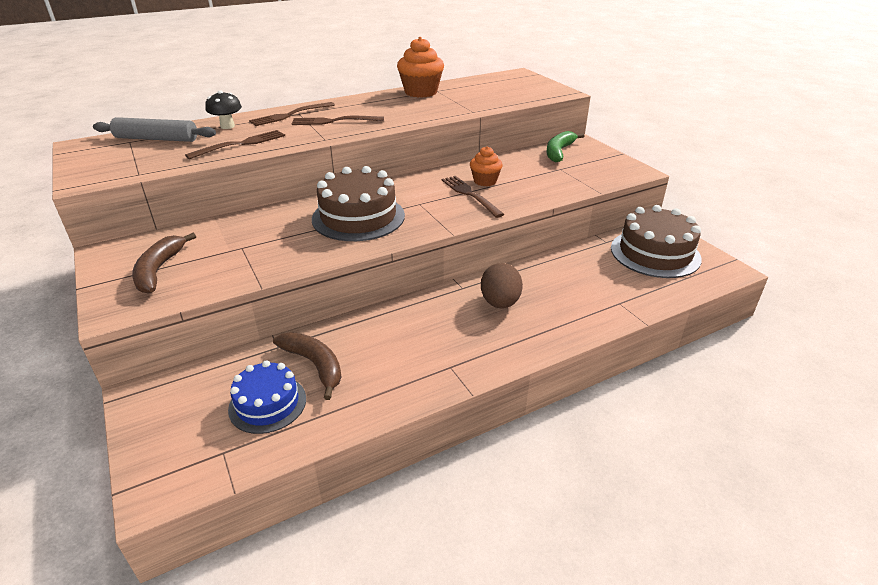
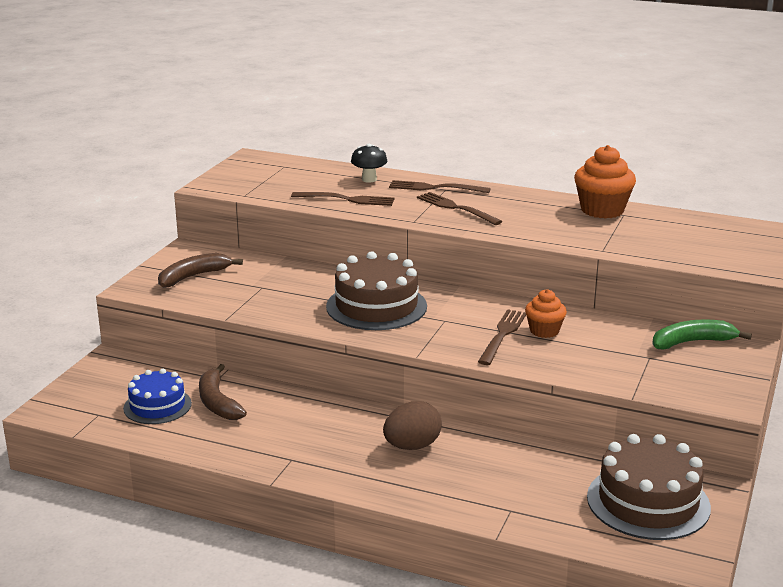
camera: 50 degrees right, 10 degrees down
grey rolling pin [93,117,216,142] -> none
brown banana [273,332,341,400] -> brown banana turned 150 degrees clockwise [199,364,247,420]

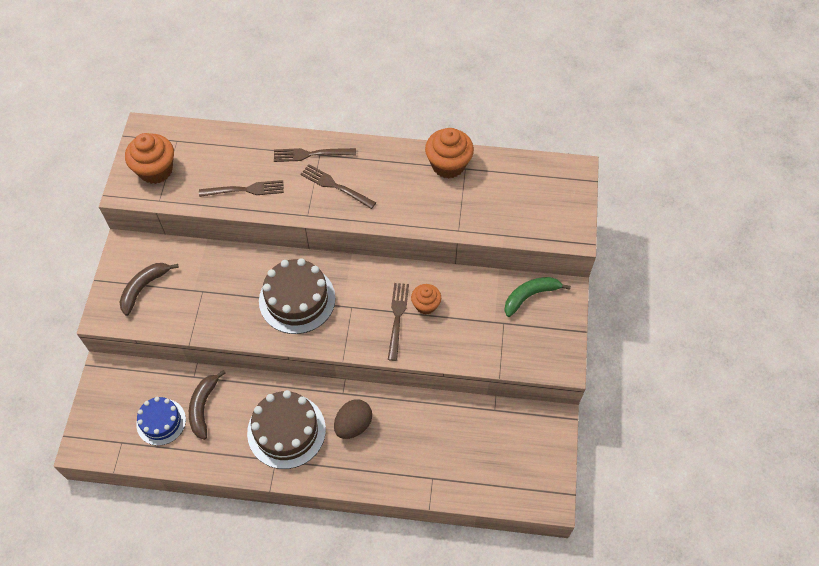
camera: 15 degrees left, 35 degrees up
brown banana [199,364,247,420] -> brown banana turned 45 degrees clockwise [189,370,226,440]
black mushroom [351,144,388,183] -> none
brown cake [587,434,711,540] -> brown cake moved to [247,390,326,469]
none -> orange cupcake [125,133,174,184]

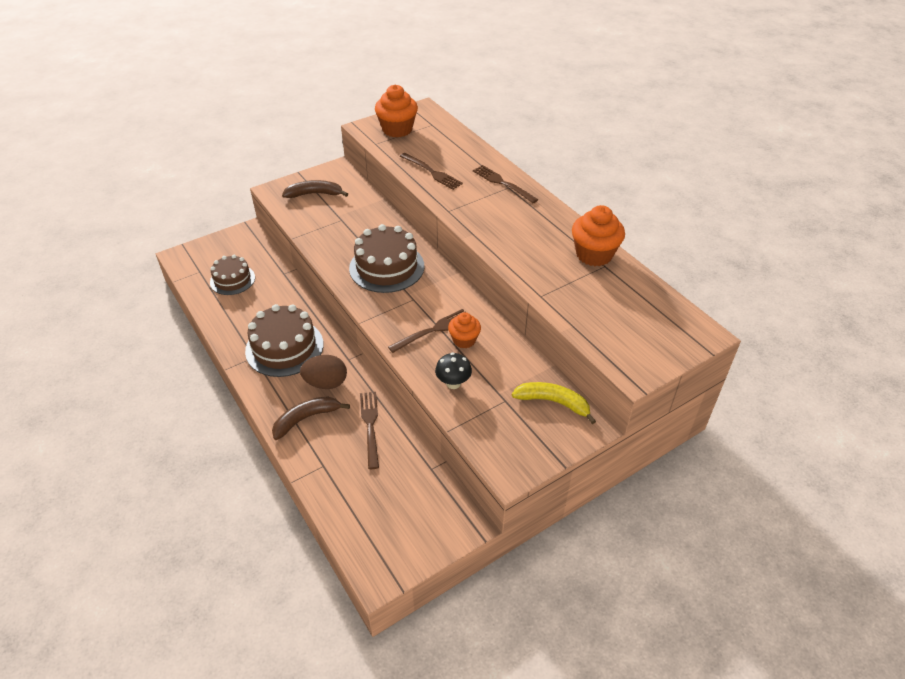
camera: 50 degrees right, 15 degrees down
blue cake [136,397,186,446] -> brown cake [210,255,255,295]
brown banana [189,370,226,440] -> brown banana moved to [272,397,350,440]
brown fork [300,164,376,209] -> brown fork moved to [360,392,379,469]
green banana [504,277,571,317] -> yellow banana [512,382,596,424]
none -> black mushroom [435,352,472,389]

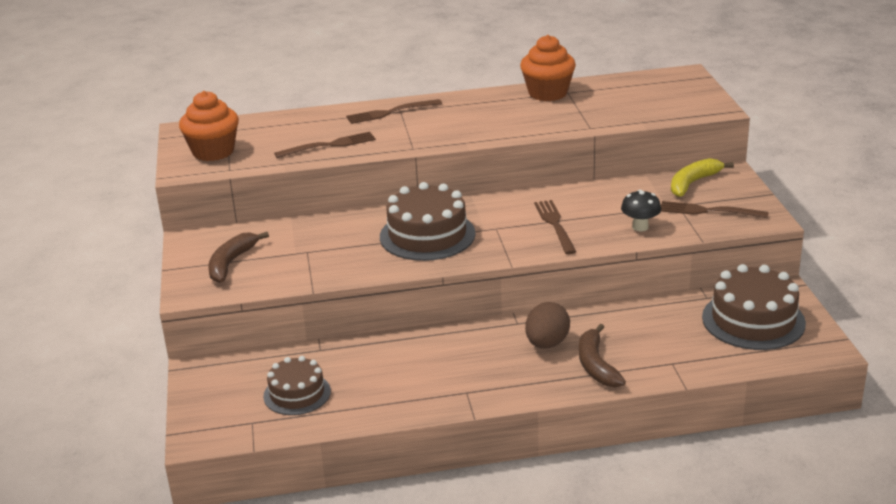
camera: 65 degrees left, 15 degrees down
brown cake [245,304,324,377] -> brown cake moved to [702,264,806,350]
brown fork [360,392,379,469] -> brown fork moved to [661,201,769,218]
orange cupcake [448,312,481,348] -> none

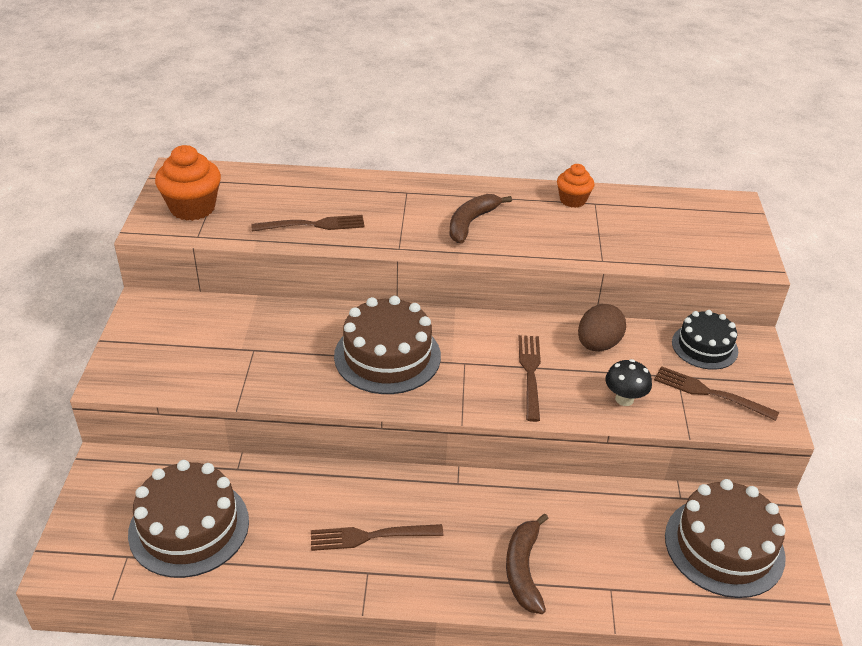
camera: 10 degrees right, 10 degrees up
brown banana [208,232,269,283] -> brown banana moved to [450,194,512,244]
brown cake [263,356,331,415] -> brown cake [128,460,249,578], size x1.59
brown fork [346,99,442,124] -> brown fork moved to [311,524,443,551]
orange cupcake [520,35,576,101] -> orange cupcake [557,164,595,208], size x0.61
brown egg [525,302,570,349] -> brown egg moved to [578,304,626,351]
yellow banana [671,158,734,197] -> black cake [672,310,738,370]

